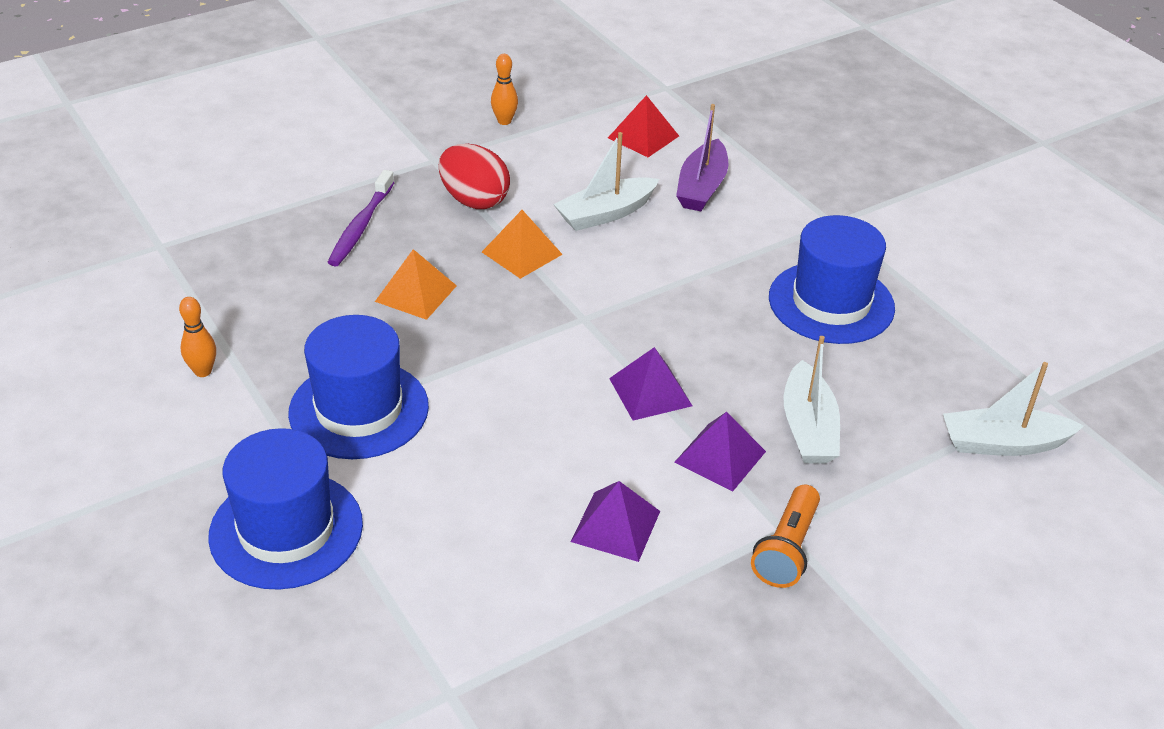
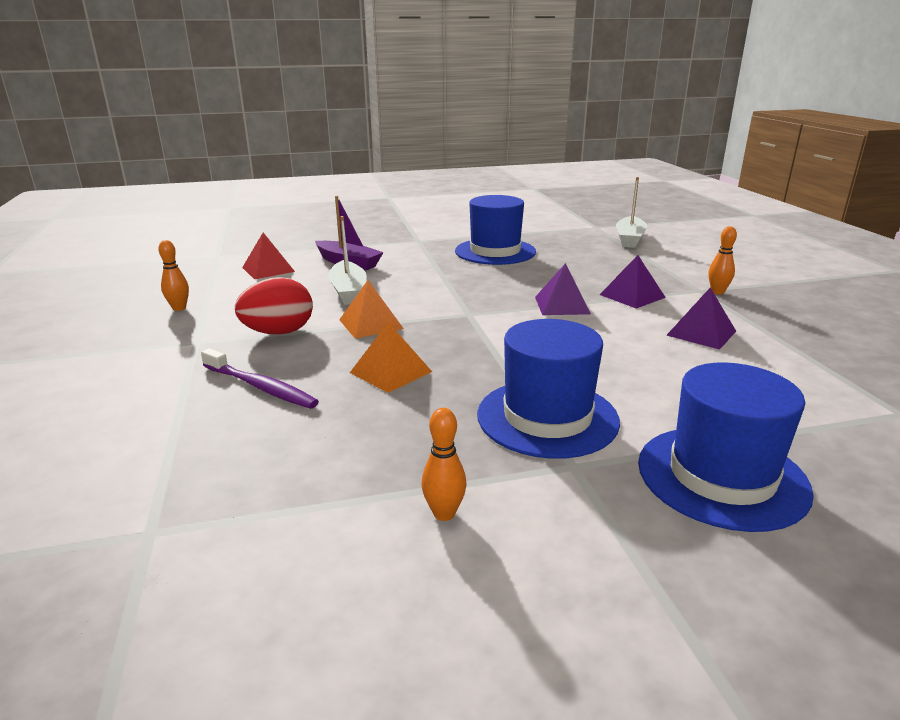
camera: 70 degrees left, 15 degrees down
orange flashlight [751,485,820,588] -> orange bowling pin [709,226,737,294]
white boat [784,336,840,464] -> none

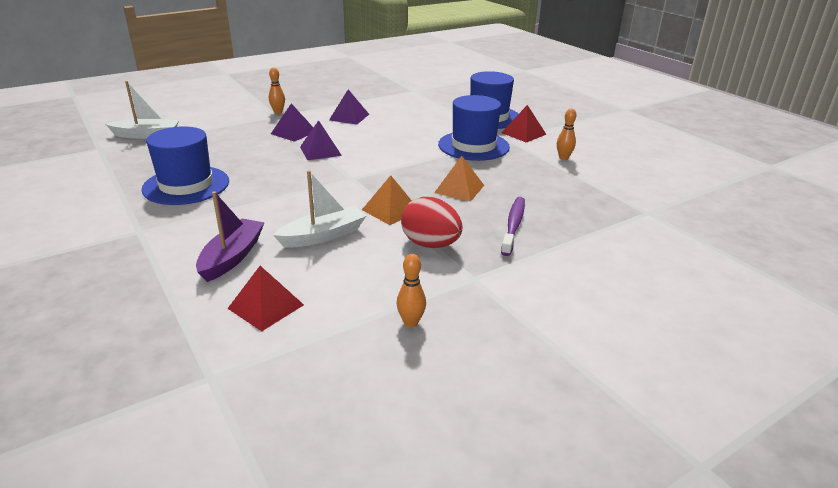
camera: 110 degrees left, 5 degrees up
none -> red pyramid [502,105,547,143]

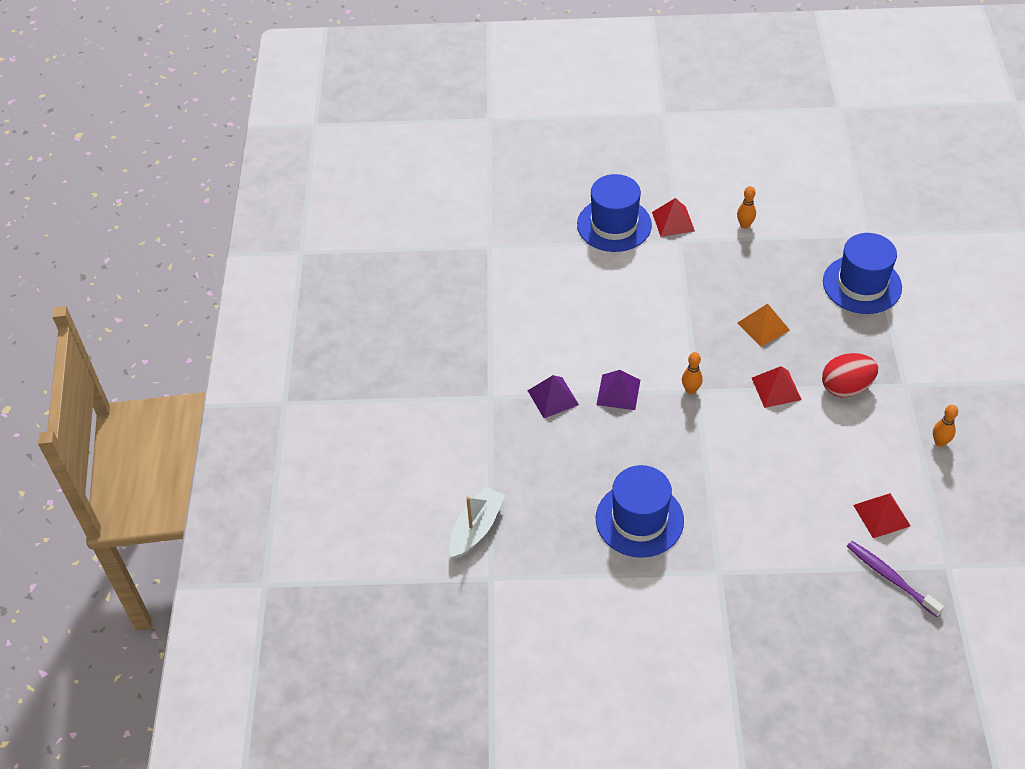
camera: 55 degrees left, 20 degrees up
purple boat [196,191,265,282] -> none
orange bowling pin [269,68,285,114] -> orange bowling pin moved to [682,352,703,394]
white boat [273,170,366,248] -> none
purple pyramid [329,89,369,125] -> none
orange pyramid [362,175,412,225] -> red pyramid [752,366,802,408]
blue hat [438,95,510,161] -> blue hat moved to [823,233,902,314]
purple toothbrush [501,197,525,256] -> purple toothbrush moved to [847,541,944,617]

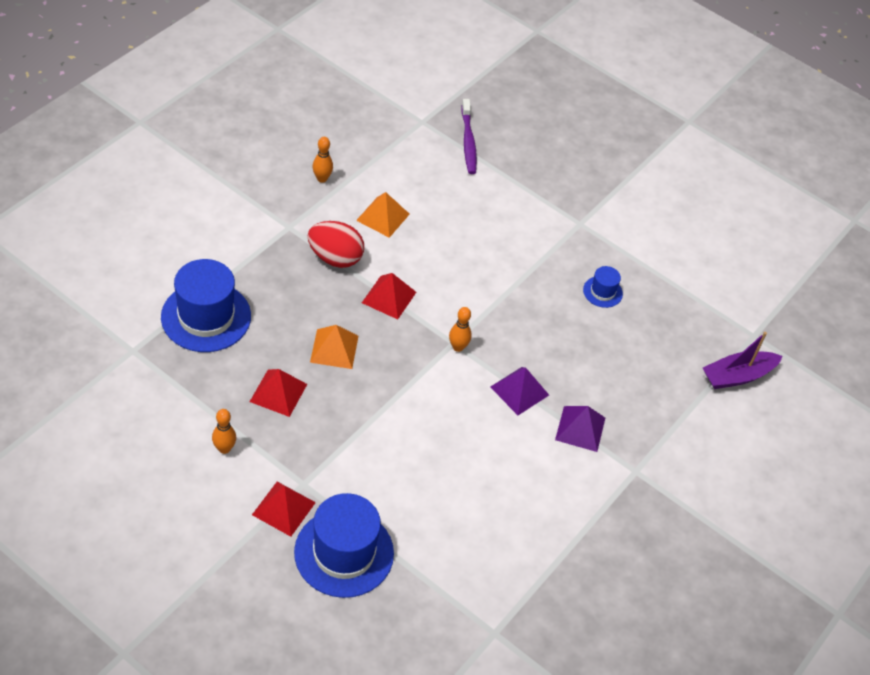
camera: 150 degrees left, 0 degrees up
white boat [449,486,505,558] -> purple boat [703,332,783,389]
blue hat [596,465,684,558] -> blue hat [583,266,623,308], size x0.47
red pyramid [853,493,911,538] -> red pyramid moved to [250,369,307,417]
none -> orange pyramid [356,192,410,238]

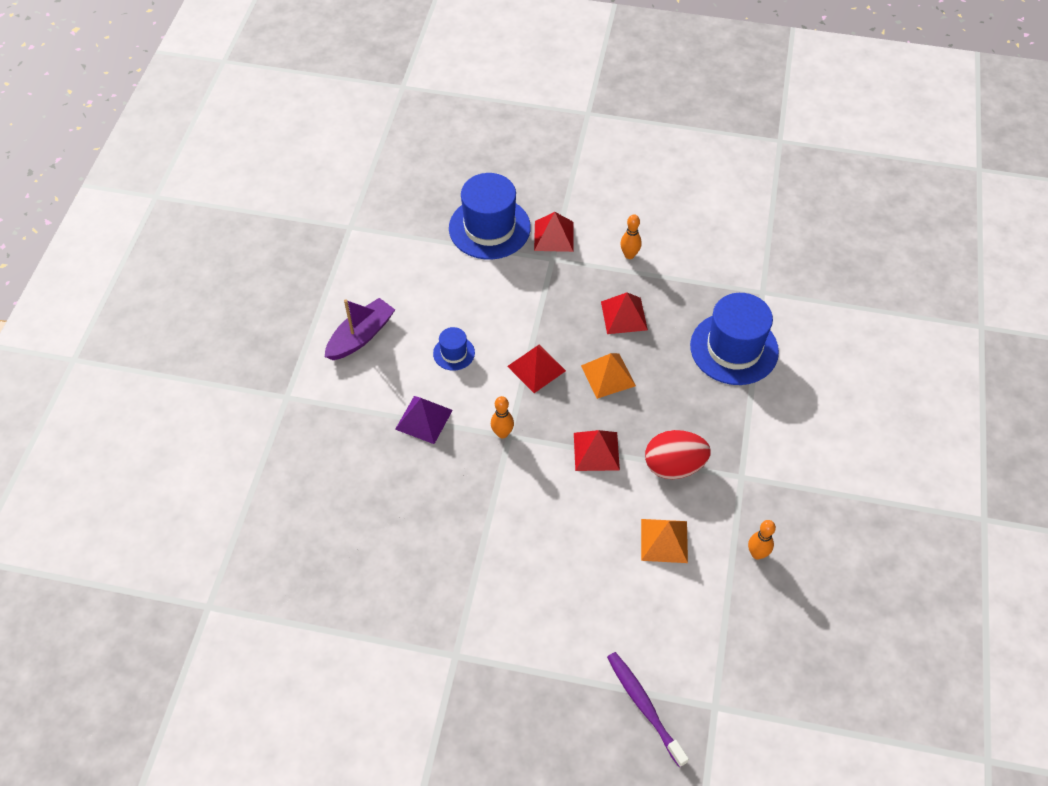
camera: 160 degrees right, 5 degrees up
purple pyramid [555,406,605,452] -> none
blue hat [583,266,623,308] -> blue hat moved to [433,327,475,371]
purple boat [703,332,783,389] -> purple boat moved to [325,298,395,360]
none -> red pyramid [507,345,566,393]

